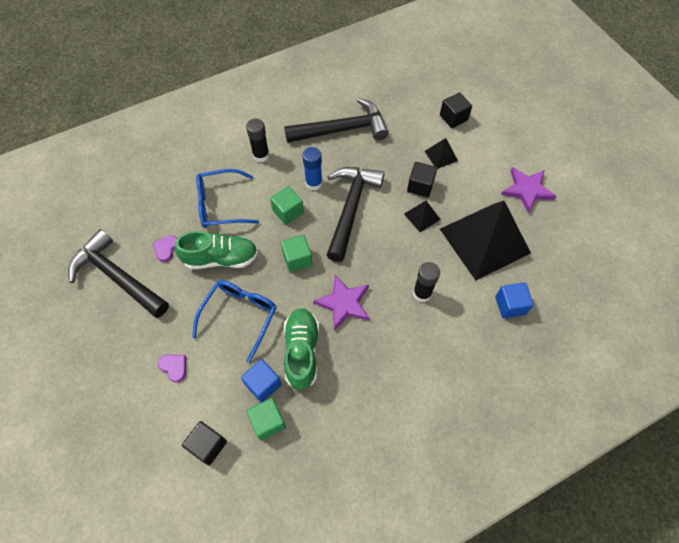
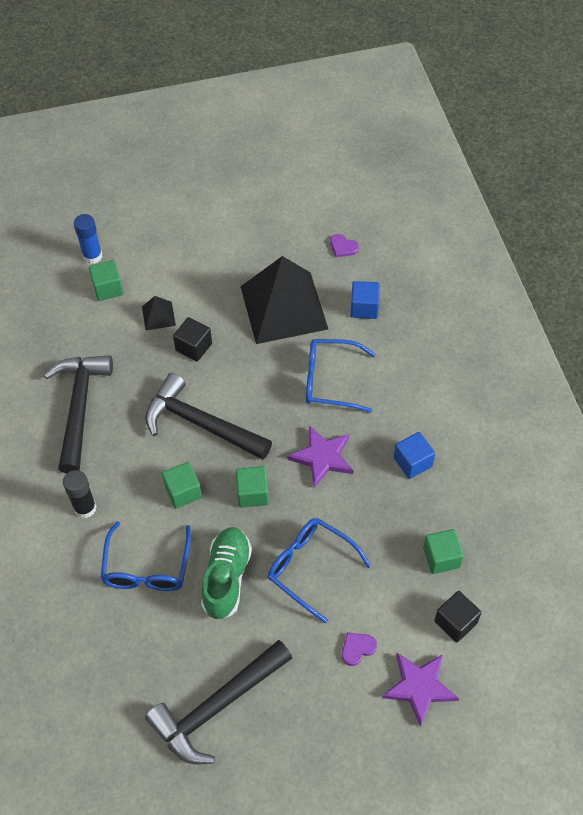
camera: 75 degrees left, 5 degrees down
purple heart [153,235,177,262] -> purple heart moved to [330,234,359,257]
blue cube [241,359,282,403] -> blue cube moved to [394,432,435,479]
green shoe [284,308,319,390] -> none
blue glue stick [302,147,322,191] -> blue glue stick moved to [74,214,102,264]
black pyramid [404,201,441,232] -> none
black glue stick [413,262,440,302] -> blue glasses [306,339,376,412]
black cube [440,92,472,128] -> green cube [89,260,123,301]
purple star [501,167,557,213] -> purple star moved to [382,653,459,727]

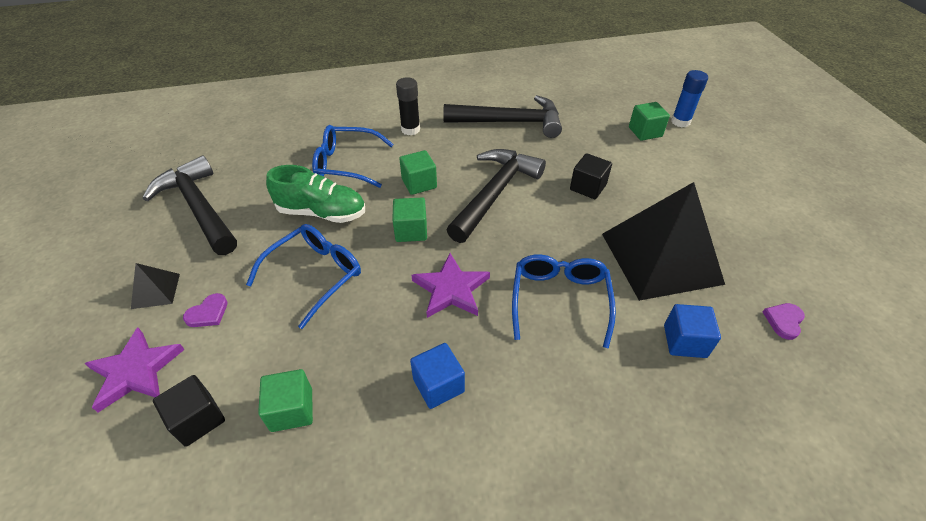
camera: 90 degrees right, 10 degrees down
black pyramid [142,296,176,331] -> black pyramid moved to [131,263,180,309]
purple heart [342,632,377,666] -> purple heart turned 75 degrees clockwise [183,293,227,327]

